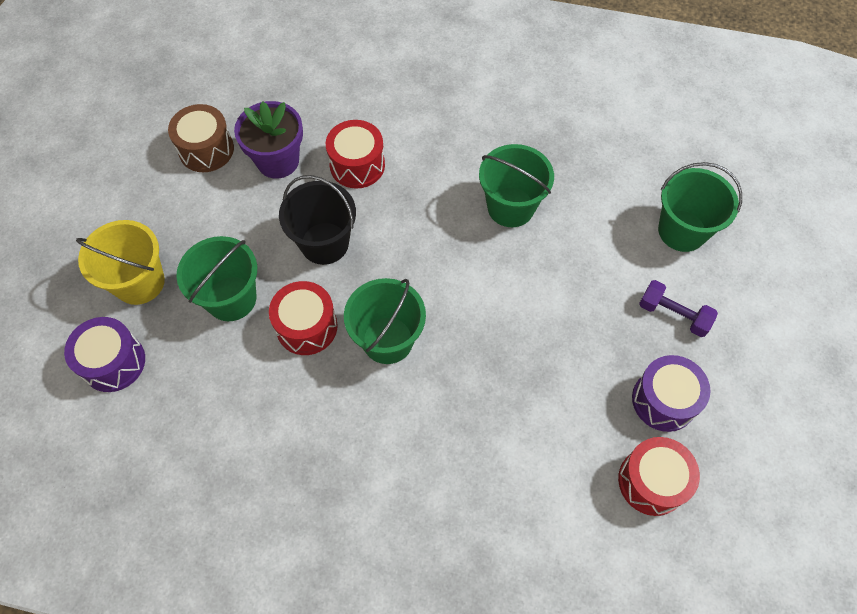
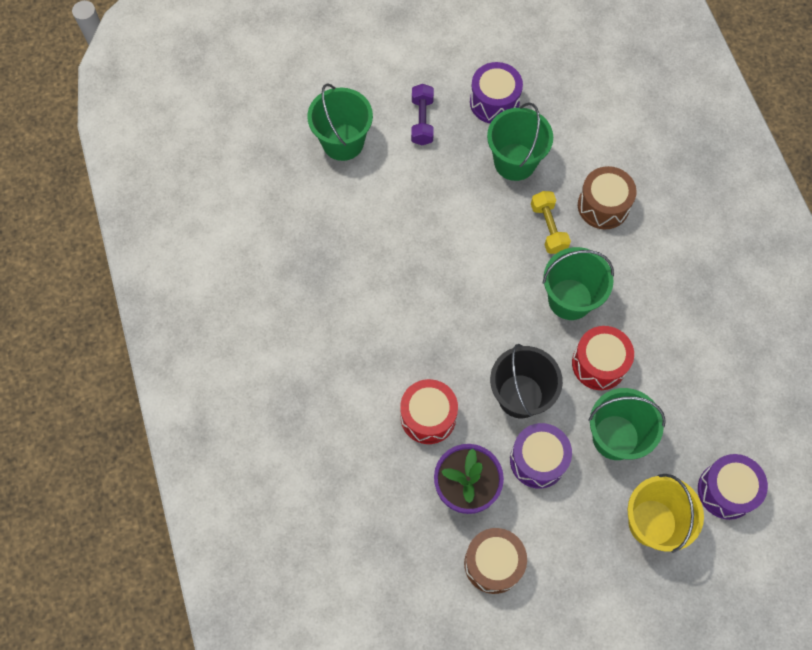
camera: 120 degrees left, 5 degrees up
green bucket [479,144,554,227] -> green bucket moved to [487,102,553,181]
red drum [618,437,700,516] -> none
none -> purple drum [510,423,572,489]
none -> yellow dumbbell [531,191,571,254]
none -> brown drum [578,166,637,230]

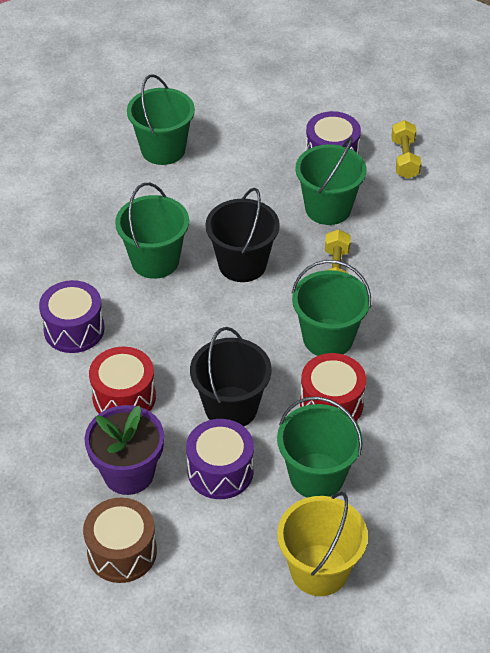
camera: 20 degrees right, 20 degrees down
purple dumbbell [411,84,434,145] -> none
brown drum [578,166,637,230] -> none
purple drum [698,454,768,520] -> purple drum moved to [39,280,105,353]
none -> green bucket [115,183,189,279]
none -> black bucket [206,188,280,282]
none -> yellow dumbbell [391,120,421,179]

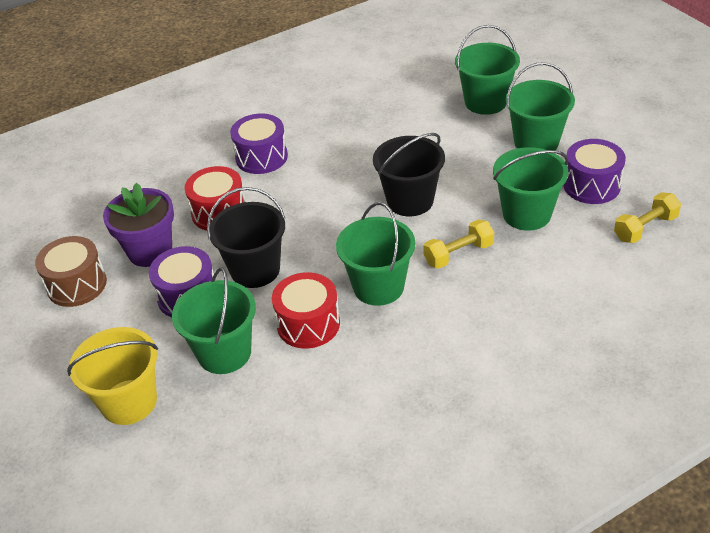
camera: 60 degrees right, 5 degrees down
green bucket [115,183,189,279] -> green bucket moved to [506,62,575,150]

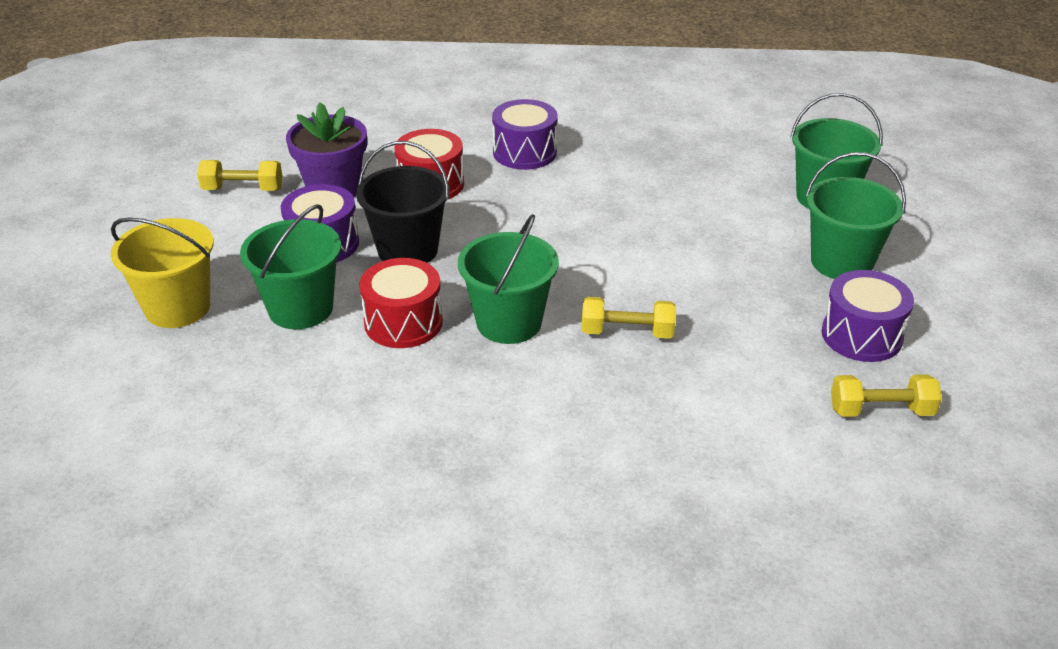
camera: 30 degrees right, 5 degrees down
brown drum [35,236,107,307] -> yellow dumbbell [198,160,282,191]
black bucket [373,133,445,216] -> none
green bucket [493,147,569,231] -> none

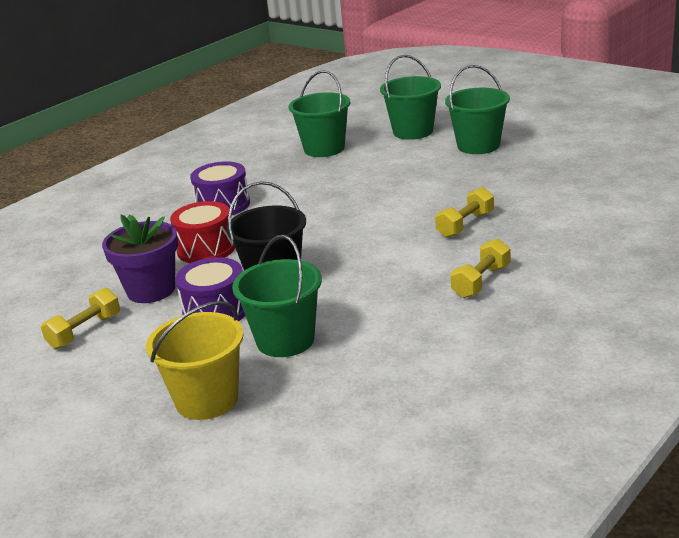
camera: 50 degrees left, 10 degrees down
red drum [359,258,443,348] -> none
green bucket [458,214,559,344] -> green bucket moved to [289,70,350,157]
purple drum [822,270,914,362] -> none
yellow dumbbell [831,374,942,417] -> yellow dumbbell moved to [451,238,510,298]

